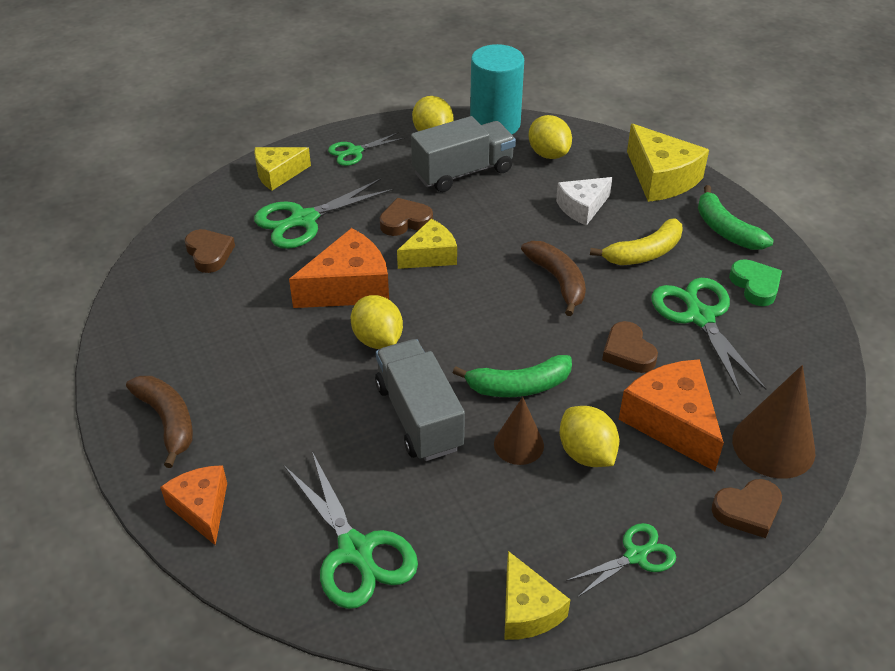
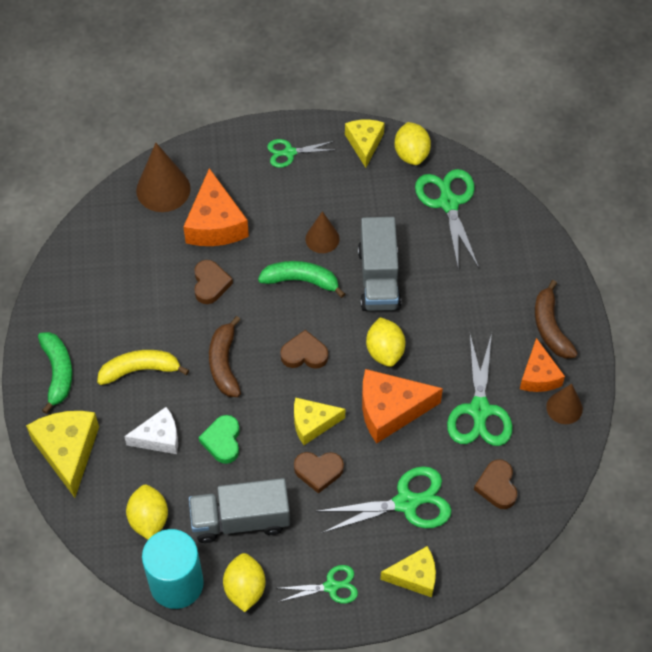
camera: 160 degrees left, 15 degrees up
orange cheese [160,465,227,545] -> orange cheese moved to [520,338,565,392]
yellow lemon [560,406,619,467] -> yellow lemon moved to [394,122,431,165]
green scissors [651,278,767,394] -> green scissors moved to [447,333,513,446]
brown heart [712,479,782,538] -> brown heart moved to [280,330,328,369]
green heart [729,259,782,306] -> green heart moved to [199,415,240,464]
none -> brown cone [546,384,583,424]

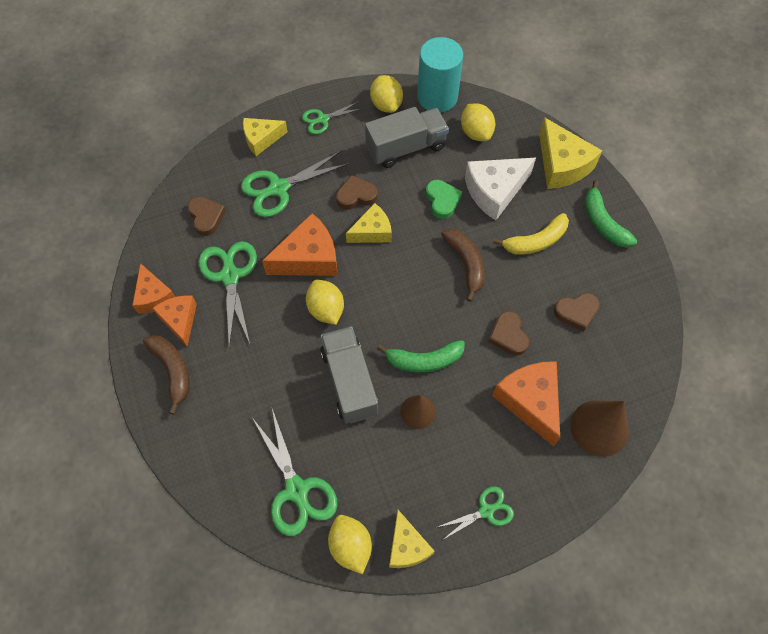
camera: 165 degrees right, 5 degrees up
white cheese [124,407,178,454] -> white cheese [465,158,536,220], size x1.55
brown heart [280,330,328,369] -> brown heart moved to [554,293,600,331]
brown cone [546,384,583,424] -> orange cheese [132,263,175,314]

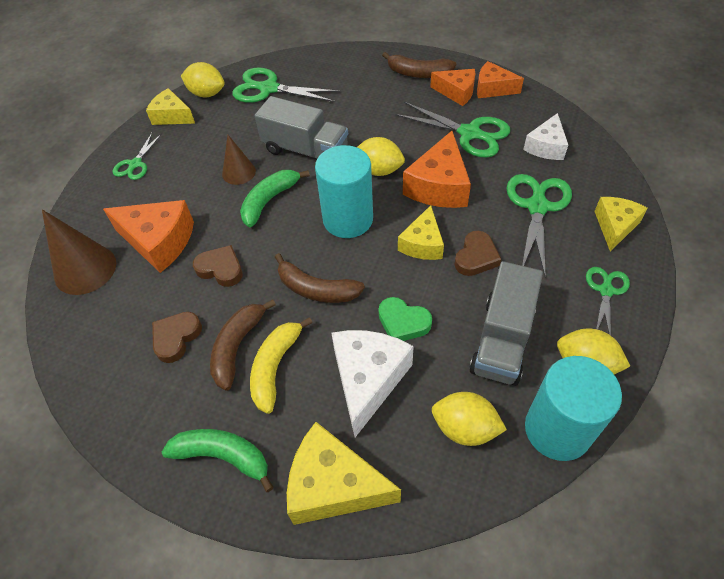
camera: 135 degrees right, 10 degrees down
brown heart [188,196,226,236] -> white cheese [523,113,568,160]
none -> brown banana [210,299,276,391]
none -> turquoise cylinder [315,145,373,238]

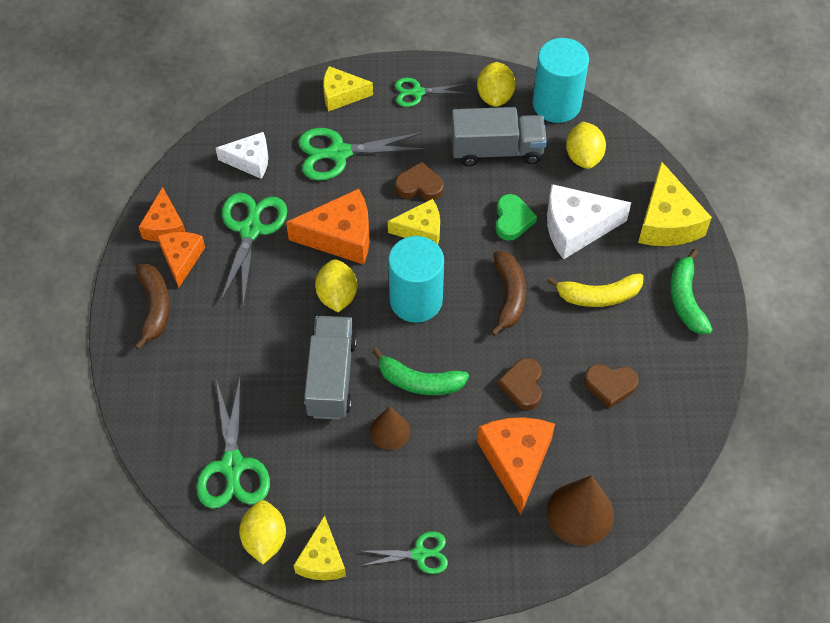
camera: 115 degrees left, 5 degrees up
brown banana [210,299,276,391] -> none

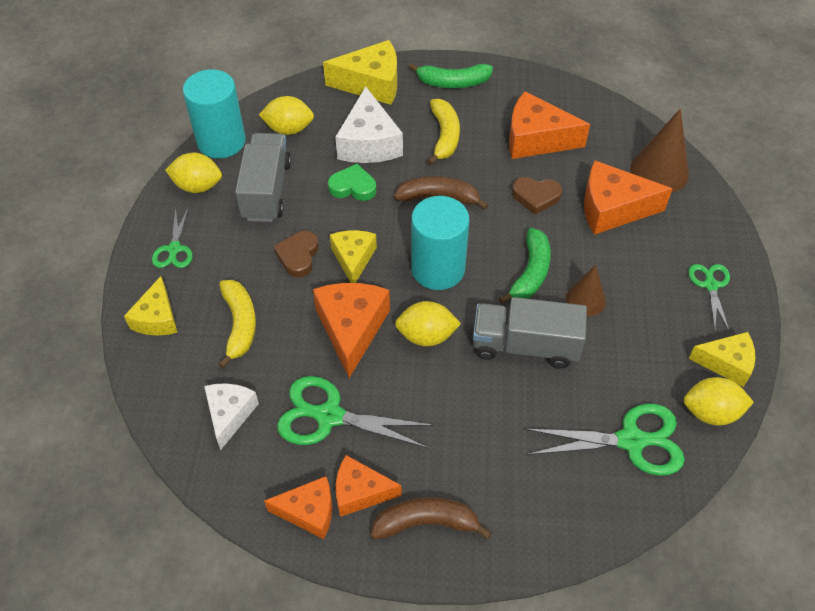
camera: 85 degrees left, 5 degrees down
green scissors [298,128,426,181] -> yellow banana [219,280,256,368]
brown heart [584,364,639,409] -> orange cheese [509,91,590,159]

